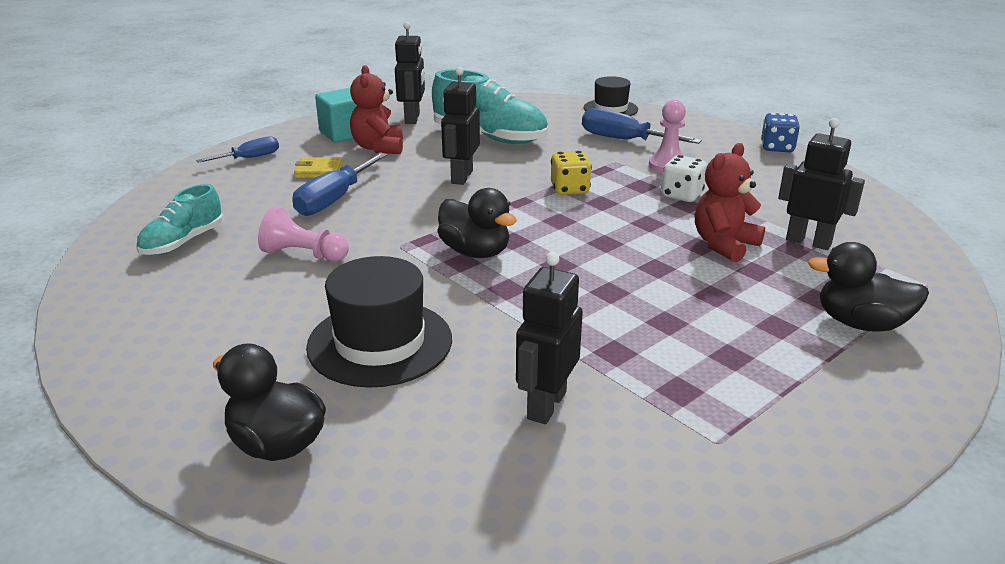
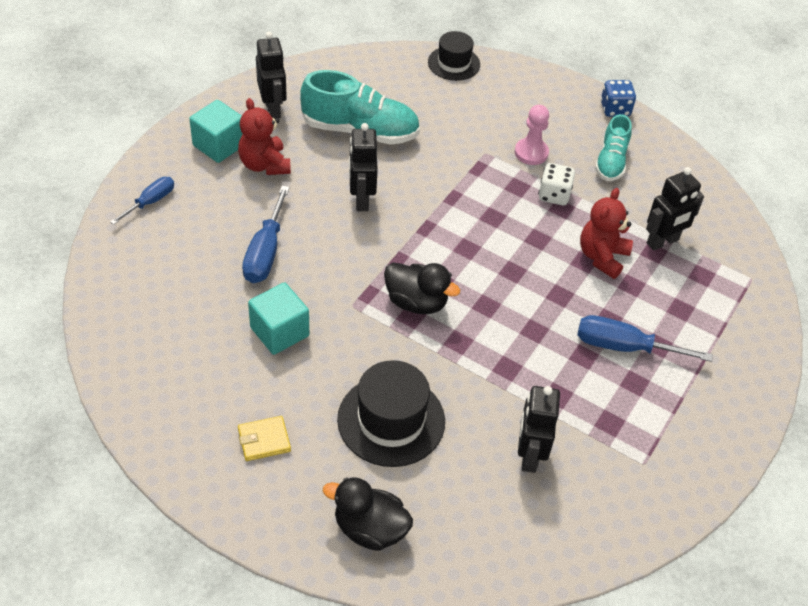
camera: 20 degrees left, 20 degrees up
turquoise shoe [136,184,224,255] -> turquoise shoe moved to [595,114,632,181]
pink pawn [258,206,349,261] -> turquoise cube [248,282,309,355]
yellow wallet [294,157,343,178] -> yellow wallet moved to [238,416,291,461]
yellow dice [551,151,592,195] -> none
blue screwdriver [582,108,702,144] -> blue screwdriver moved to [577,315,713,362]
black robot [778,118,865,250] -> black robot turned 135 degrees clockwise [646,167,704,251]
black duck [808,242,929,332] -> none

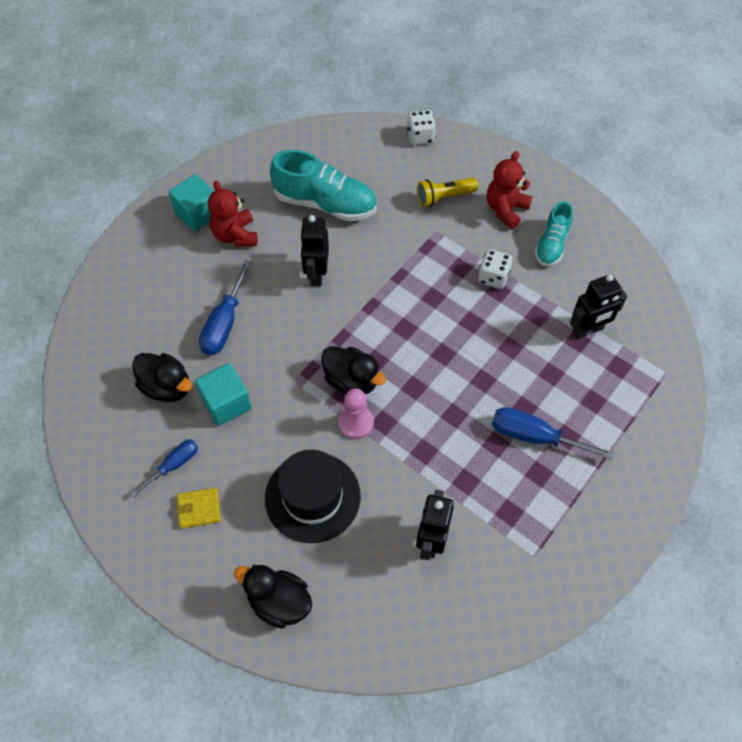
camera: 10 degrees right, 10 degrees up
blue screwdriver [110,177,174,225] -> blue screwdriver moved to [131,439,198,497]
black robot [256,32,287,119] -> none
black hat [428,31,480,81] -> white dice [407,110,436,145]
pink pawn [515,105,549,165] -> pink pawn moved to [339,388,374,439]
red teddy bear [580,188,633,279] -> red teddy bear moved to [487,151,533,229]
blue dice [600,80,636,117] -> none
none -> black duck [132,353,192,402]
none -> yellow flashlight [417,178,478,207]

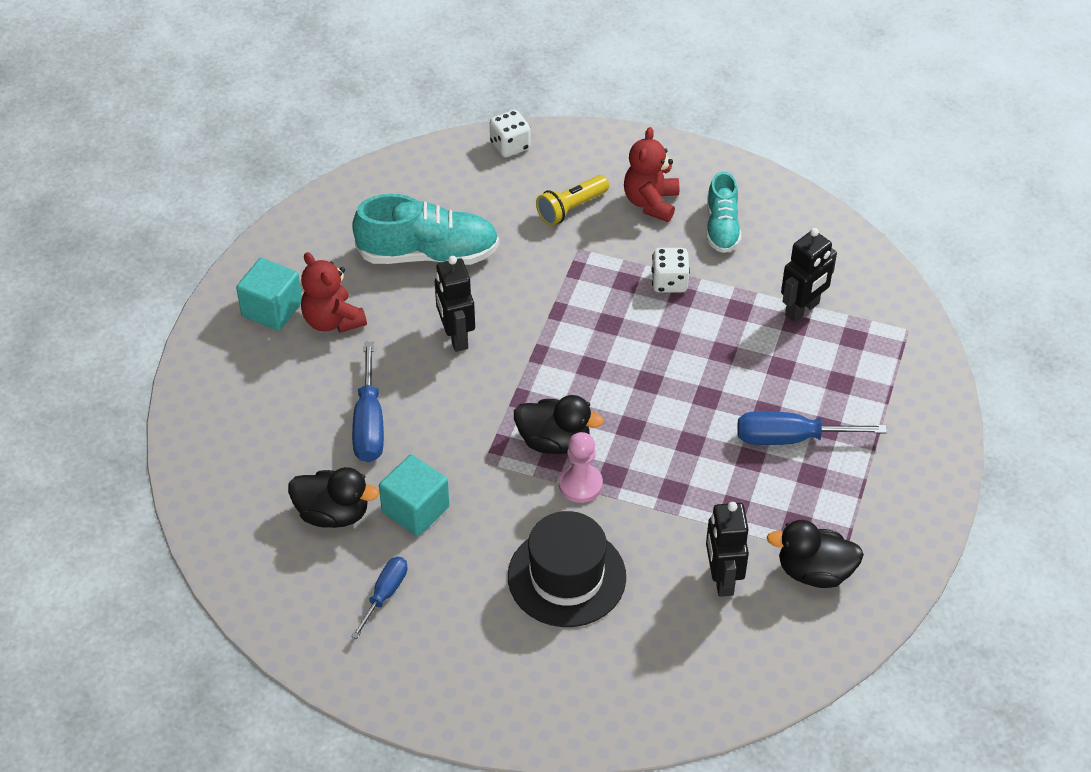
camera: 20 degrees left, 10 degrees down
yellow wallet [176,488,221,528] -> none
black duck [234,564,312,629] -> black duck moved to [767,520,864,588]

